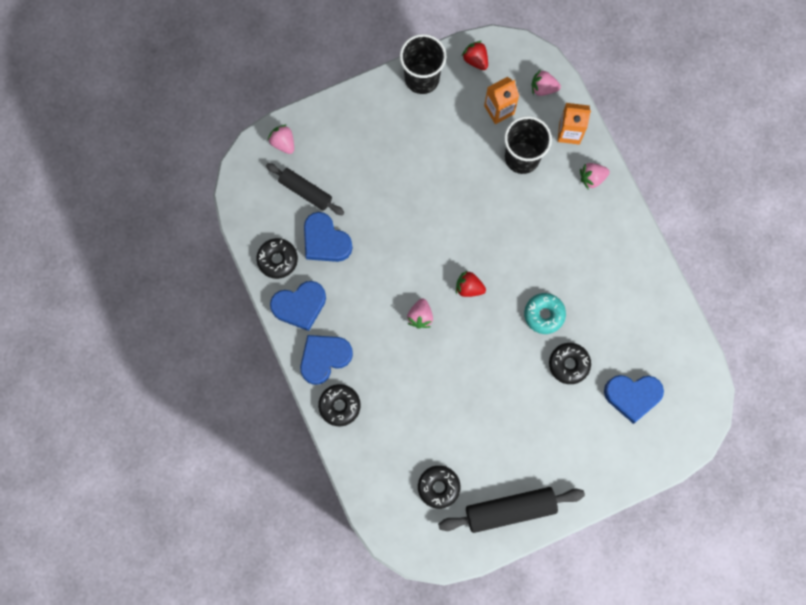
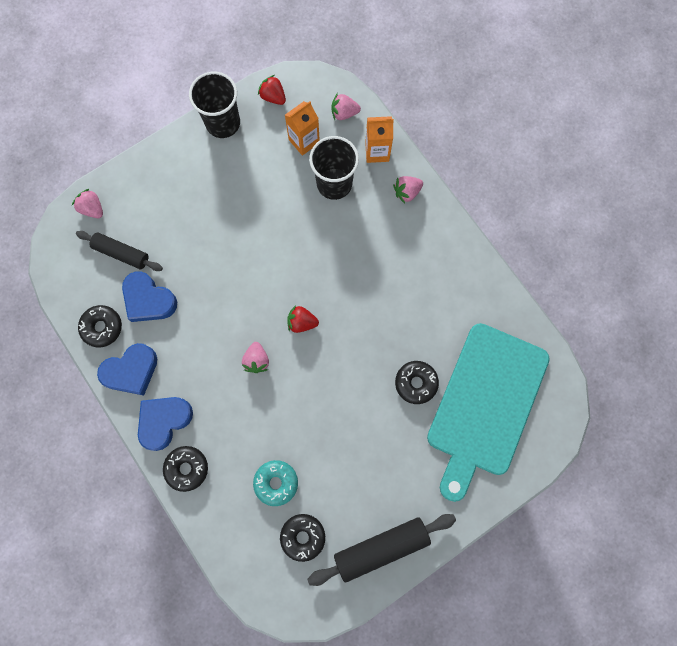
camera: 10 degrees left, 0 degrees up
turquoise donut [524,293,566,334] -> turquoise donut moved to [253,460,298,506]
blue heart [604,375,664,424] -> turquoise cutting board [427,323,550,502]

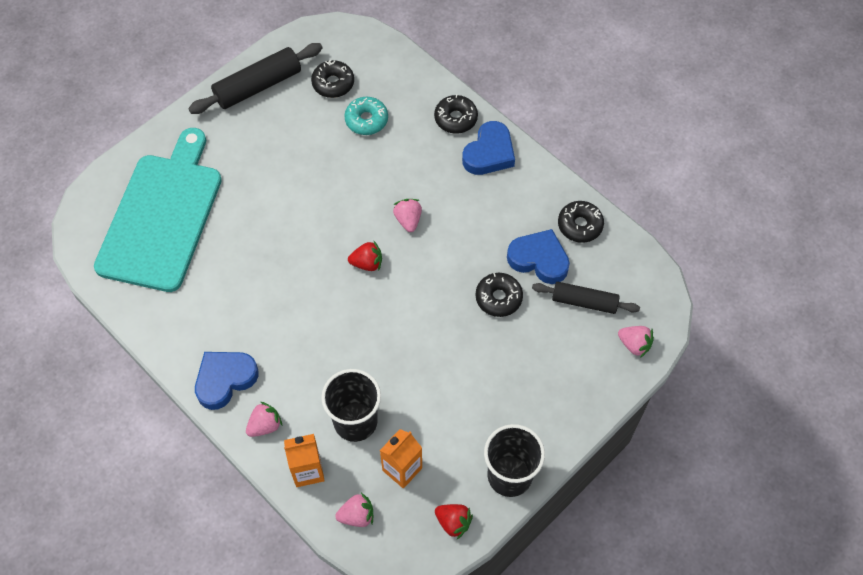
camera: 170 degrees right, 15 degrees down
blue heart [97,343,157,396] -> blue heart moved to [195,352,259,410]
black donut [395,361,439,404] -> black donut moved to [476,273,523,317]

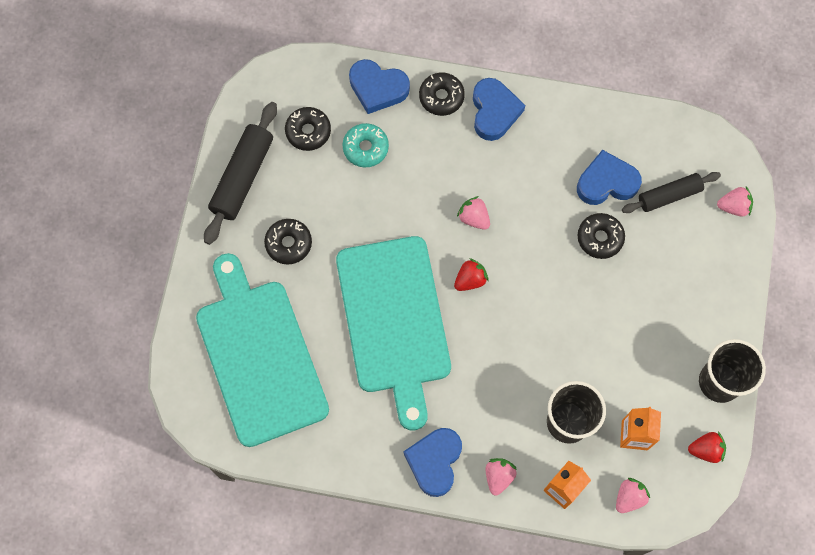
camera: 35 degrees left, 10 degrees up
black donut [558,201,604,243] -> black donut moved to [264,219,312,265]
none -> turquoise cutting board [336,236,451,430]
none -> blue heart [349,59,410,114]

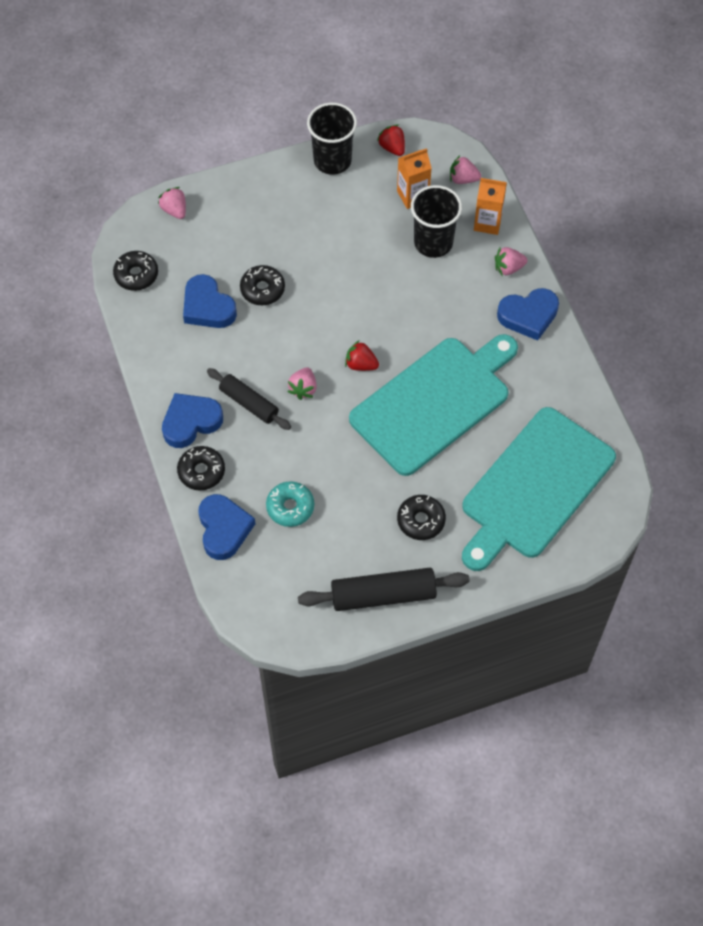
camera: 120 degrees left, 10 degrees down
black donut [285,107,331,151] -> black donut moved to [113,251,158,291]
black rolling pin [622,172,721,213] -> black rolling pin moved to [207,368,291,430]

